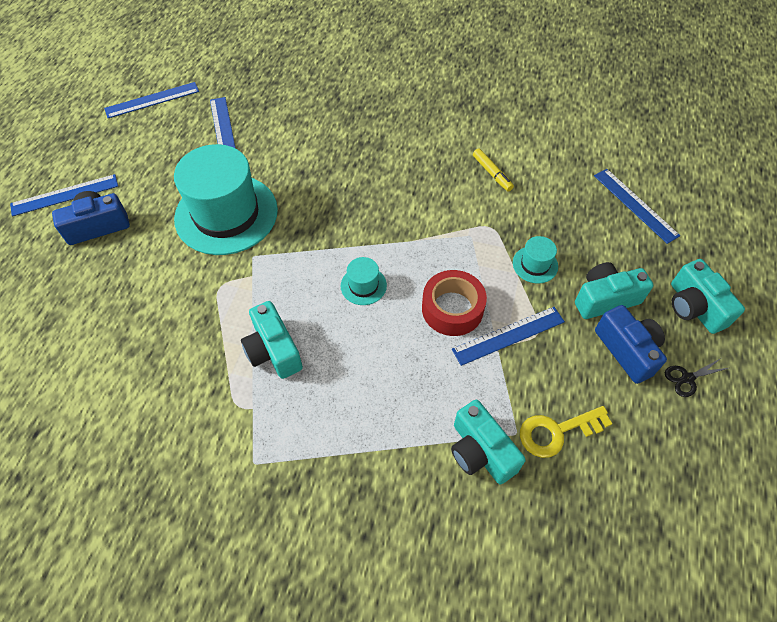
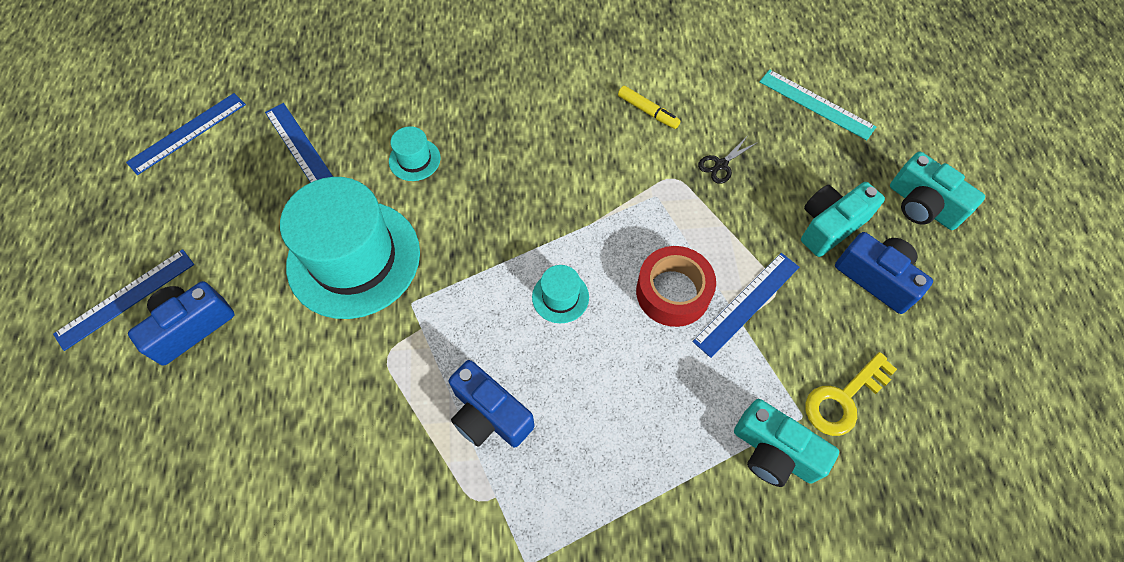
camera: 20 degrees left, 5 degrees up
turquoise camera [241,301,303,379] -> blue camera [449,360,535,447]
turquoise hat [513,236,558,284] -> turquoise hat moved to [389,126,441,181]
blue ruler [594,169,681,244] -> turquoise ruler [759,70,877,140]
black scissors [665,358,728,397] -> black scissors moved to [698,137,758,184]

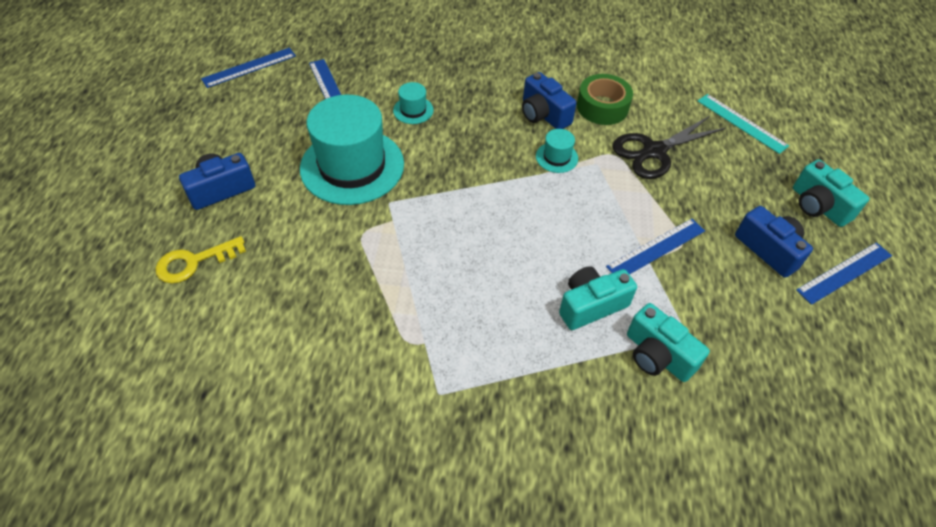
camera: 10 degrees right, 10 degrees down
blue ruler [53,249,194,351] -> blue ruler moved to [796,242,892,305]
blue camera [449,360,535,447] -> blue camera moved to [522,72,577,129]
turquoise hat [532,265,589,323] -> turquoise hat moved to [536,129,578,173]
yellow marker [618,86,681,129] -> green tape [577,74,633,125]
red tape [636,246,716,327] -> none
black scissors [698,137,758,184] -> black scissors [612,116,726,179], size x2.20
turquoise camera [801,182,885,257] -> turquoise camera moved to [559,266,637,330]
yellow key [805,352,897,436] -> yellow key moved to [155,236,246,284]

